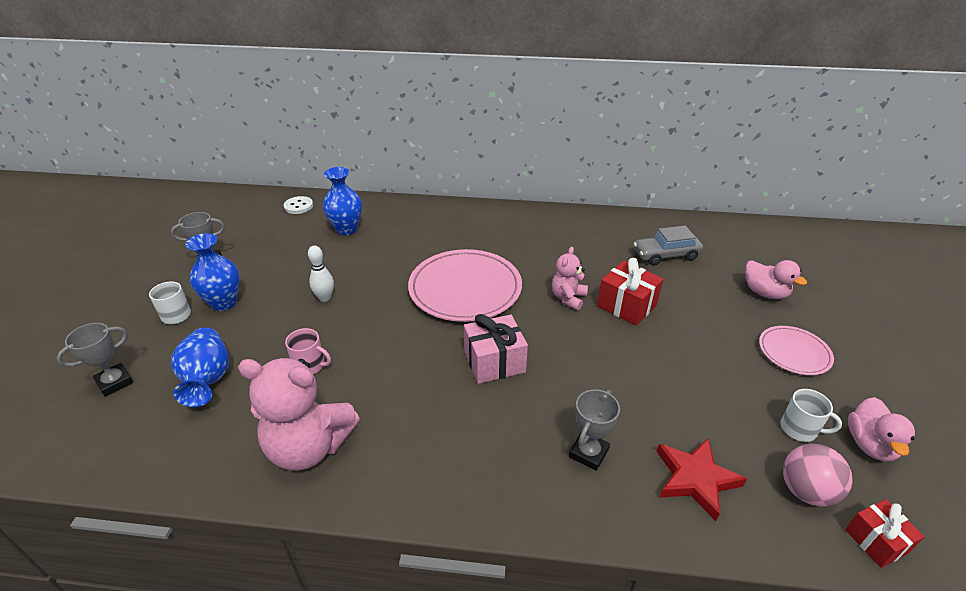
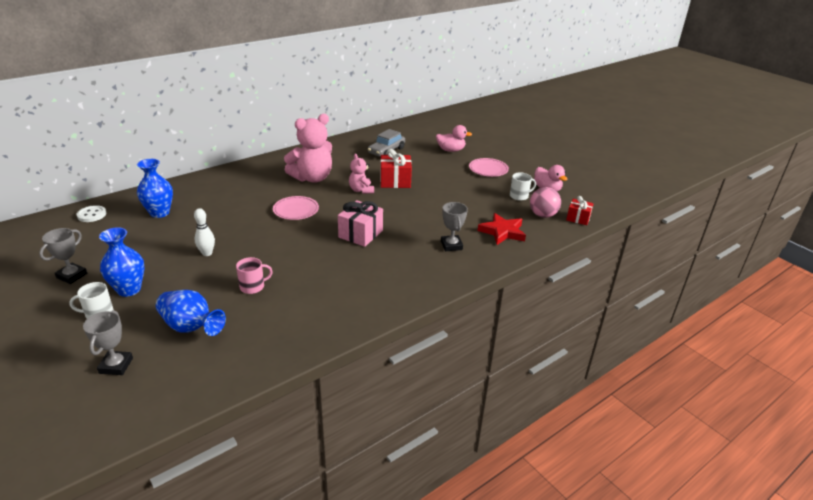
camera: 45 degrees left, 5 degrees down
pink teddy bear [238,358,360,471] -> pink teddy bear moved to [284,114,332,183]
pink plate [408,249,522,322] -> pink plate [273,196,319,220], size x0.54

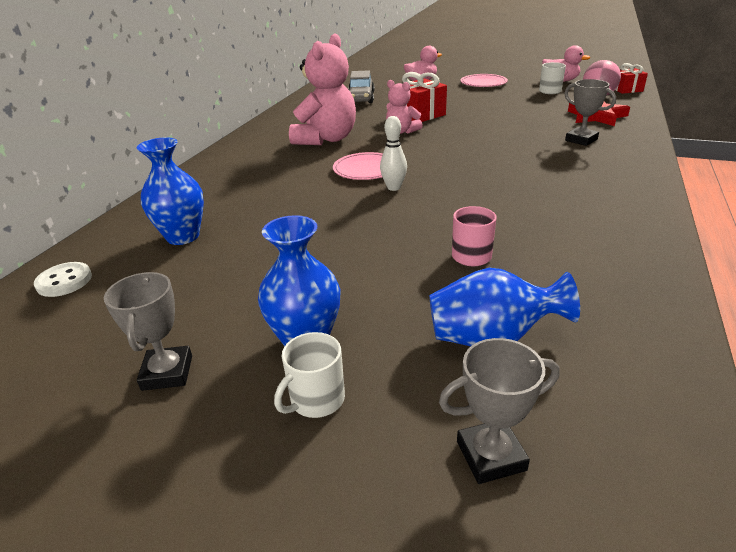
camera: 30 degrees left, 0 degrees up
grey trophy [83,310,133,375] -> grey trophy turned 75 degrees counterclockwise [439,338,559,484]
white bowling pin [194,208,215,256] -> white bowling pin moved to [380,116,407,191]
pink gift [338,200,383,247] -> none

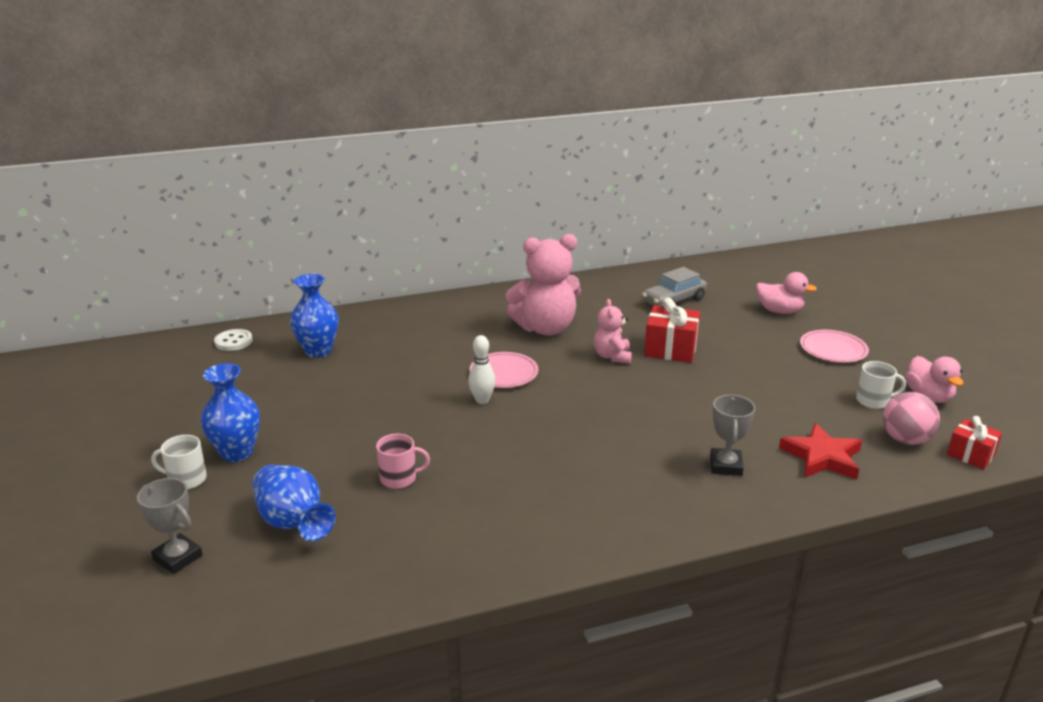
camera: 50 degrees right, 5 degrees down
grey trophy [104,272,192,391] -> none

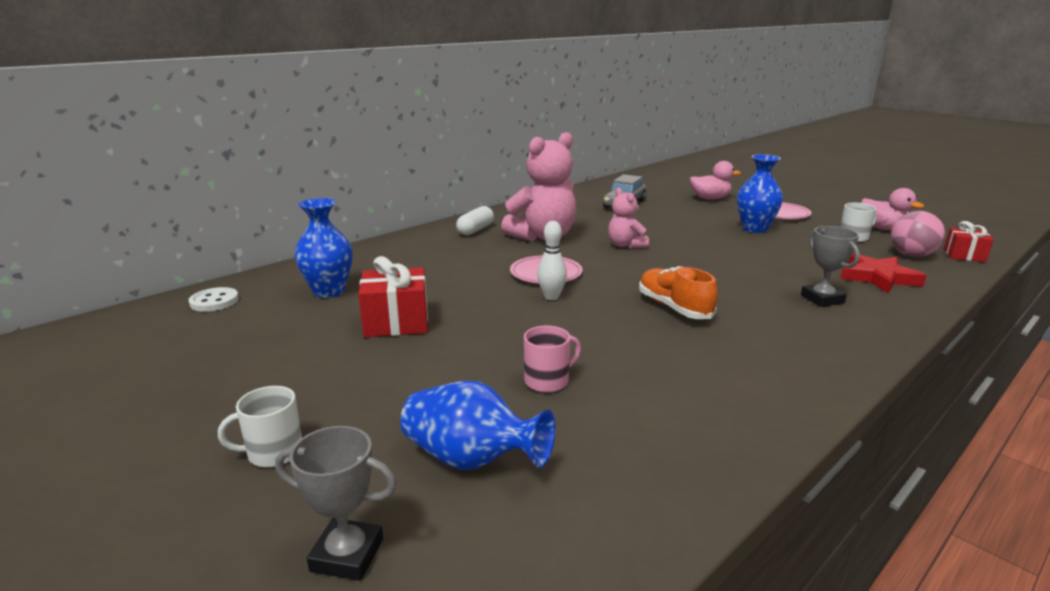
camera: 25 degrees left, 5 degrees down
blue vase [201,363,260,462] -> blue vase moved to [737,154,783,233]
red gift [644,297,700,363] -> red gift moved to [358,256,428,337]
none -> white capsule [456,206,494,235]
none -> orange shoe [639,266,718,319]

